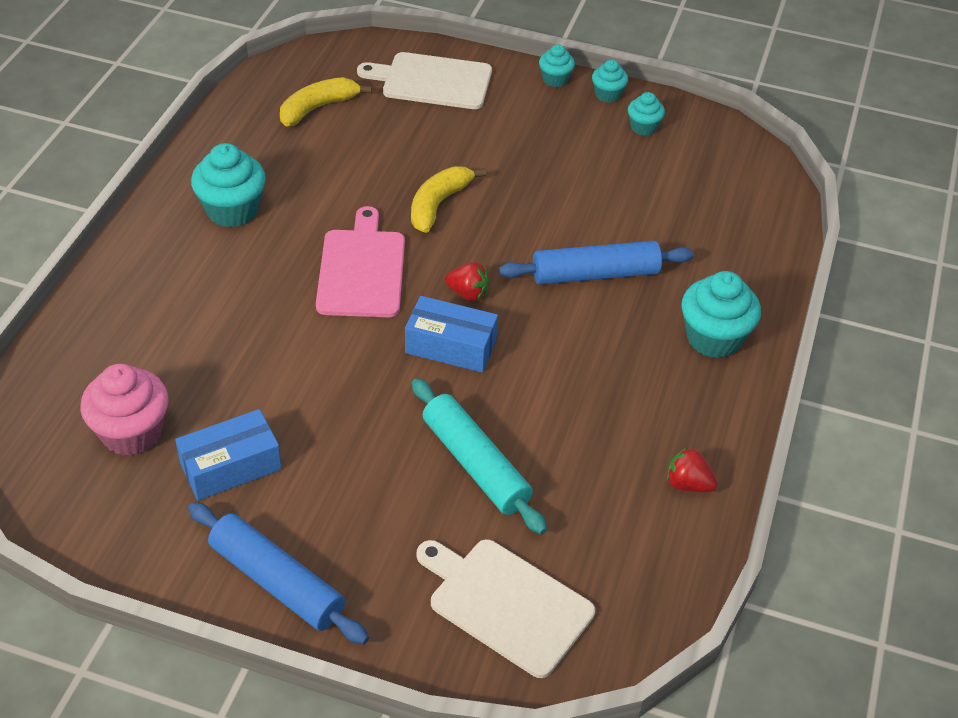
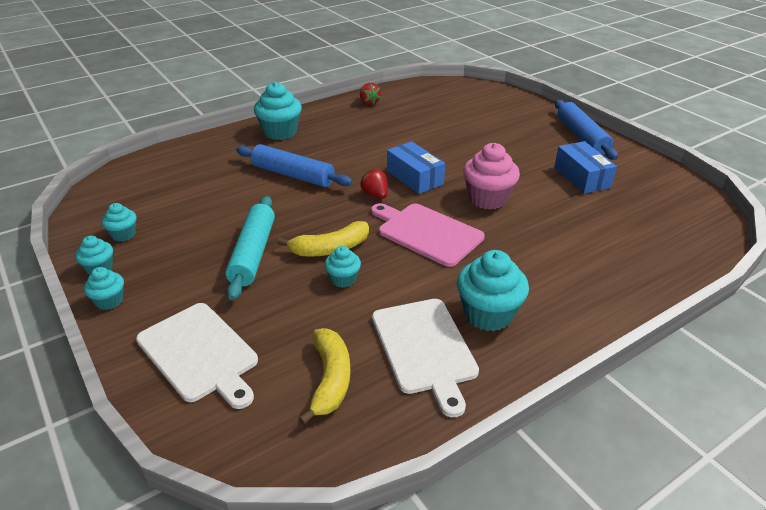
camera: 140 degrees left, 10 degrees down
pink cupcake [80,364,168,456] -> pink cupcake moved to [463,143,520,210]
blue box [175,409,282,501] -> blue box turned 60 degrees clockwise [555,141,617,194]
yellow banana [280,77,372,127] -> yellow banana turned 90 degrees counterclockwise [298,328,351,425]
pink cutting board [316,206,405,317] -> pink cutting board turned 90 degrees clockwise [371,203,485,267]
turquoise rolling pin [412,378,547,534] -> turquoise rolling pin moved to [225,196,275,300]
white cutting board [416,539,595,678] -> white cutting board moved to [372,299,479,417]
none -> turquoise cupcake [324,246,361,288]

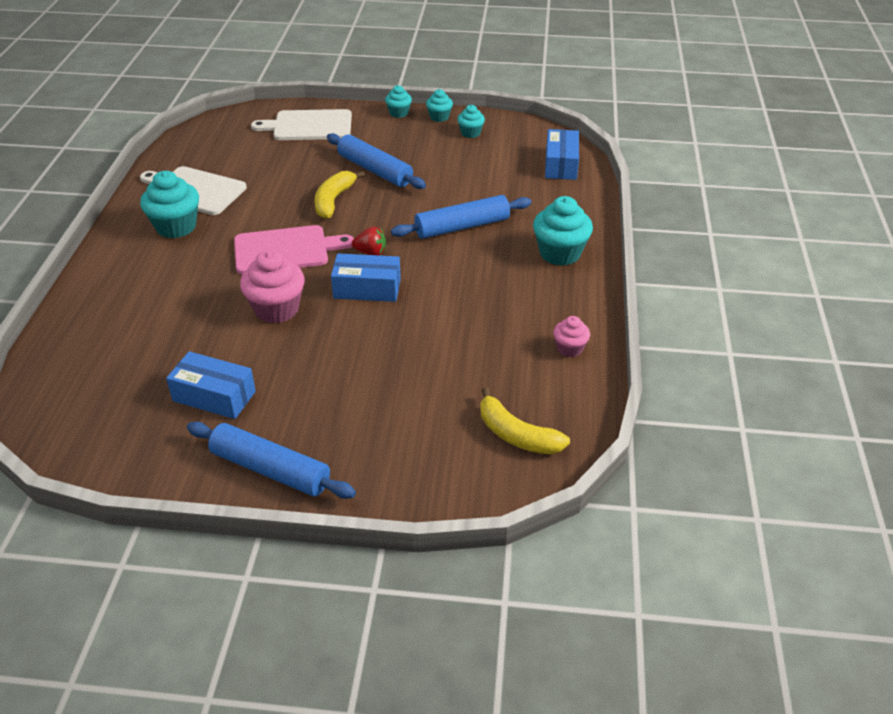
camera: 130 degrees right, 5 degrees up
turquoise rolling pin [225,196,275,300] -> blue rolling pin [327,133,426,189]
yellow banana [298,328,351,425] -> yellow banana moved to [480,387,570,454]
turquoise cupcake [324,246,361,288] -> none
red strawberry [360,83,381,105] -> pink cupcake [553,316,590,357]
none -> blue box [545,129,579,180]

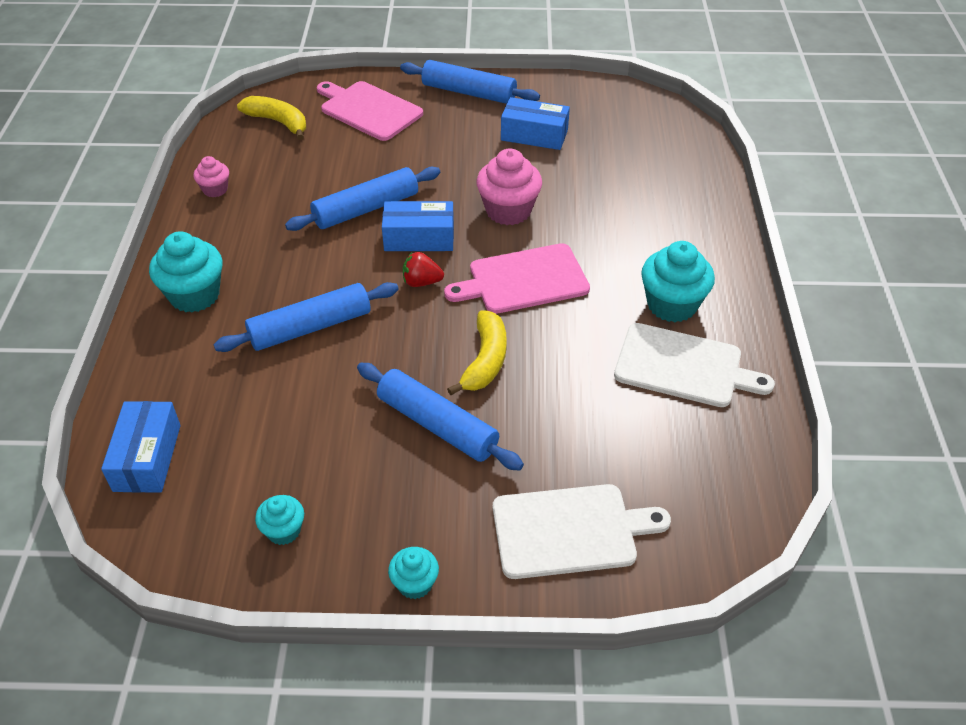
camera: 175 degrees right, 5 degrees up
turquoise cupcake [426,89,453,122] -> none
none -> blue rolling pin [285,167,440,231]
none -> pink cutting board [317,81,423,141]

